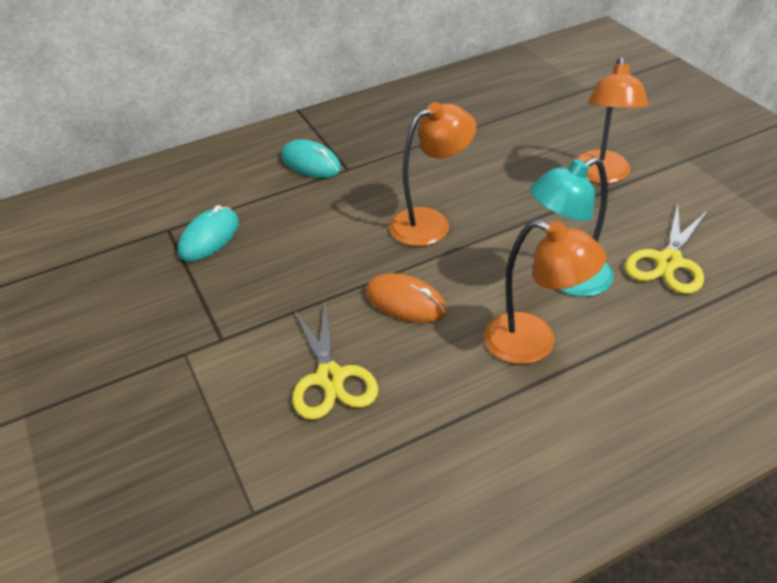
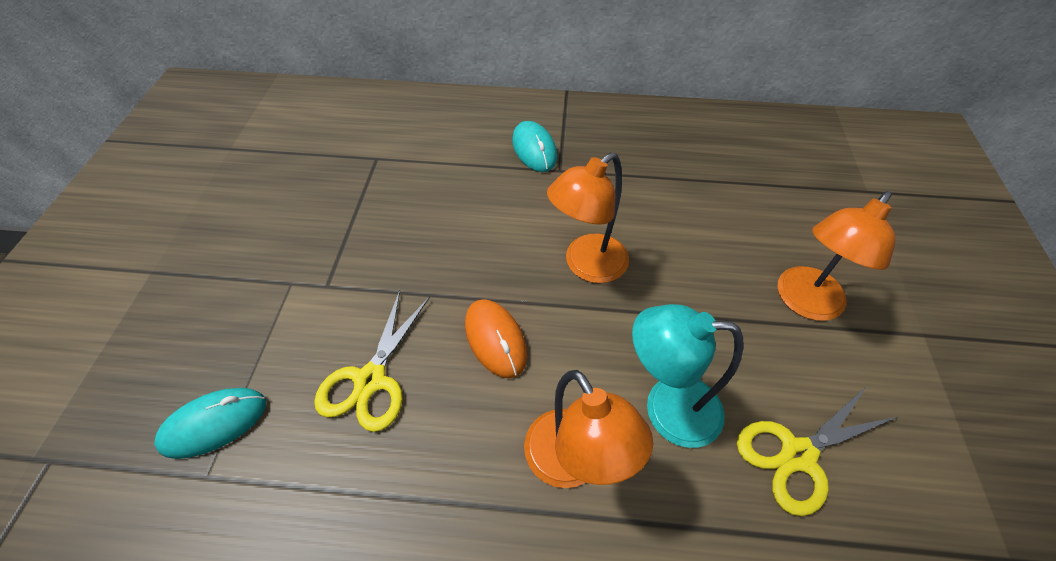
camera: 30 degrees right, 10 degrees up
turquoise mouse [177,205,239,262] -> turquoise mouse moved to [154,388,266,459]
orange lamp [389,102,477,247] -> orange lamp turned 135 degrees clockwise [547,152,629,283]

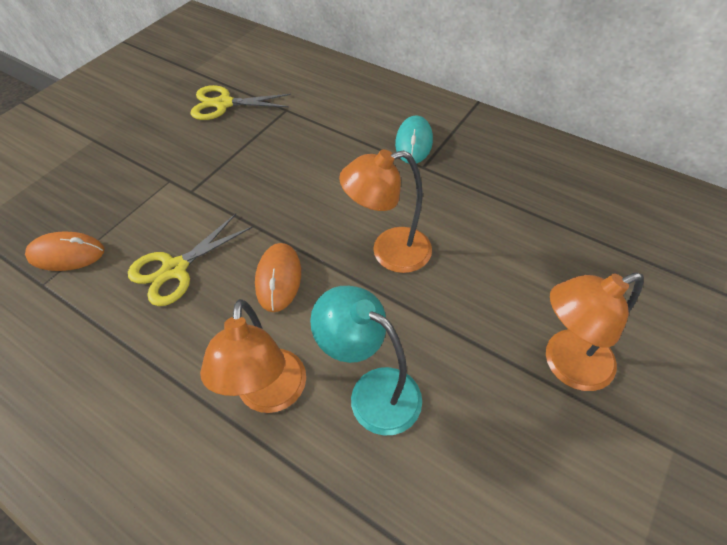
camera: 30 degrees right, 0 degrees up
turquoise mouse [154,388,266,459] -> orange mouse [25,231,104,271]
yellow scissors [737,386,899,516] -> yellow scissors moved to [190,85,291,120]

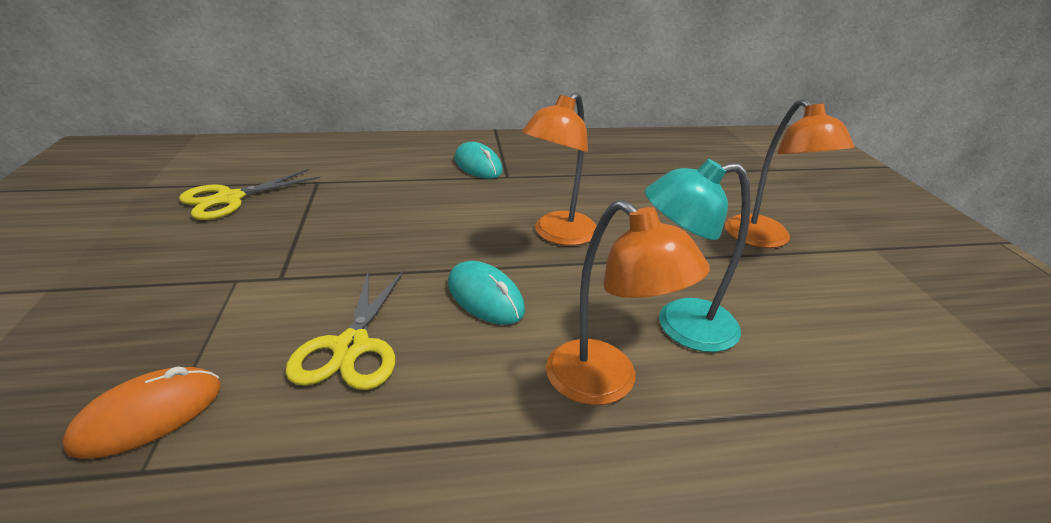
camera: 45 degrees left, 20 degrees down
orange mouse [255,243,301,312] -> turquoise mouse [448,261,525,325]
orange lamp [546,273,644,391] -> orange lamp turned 45 degrees counterclockwise [725,99,855,248]

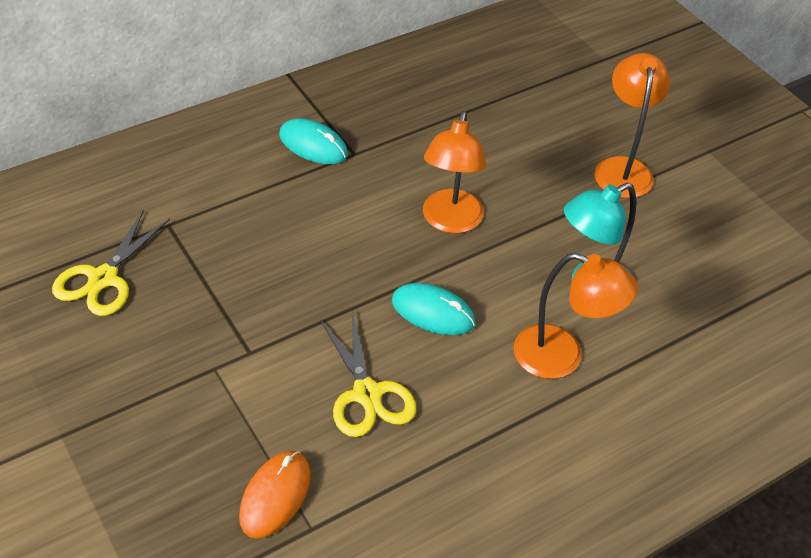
camera: 25 degrees left, 15 degrees up
orange lamp [725,99,855,248] -> orange lamp turned 135 degrees counterclockwise [594,53,670,198]

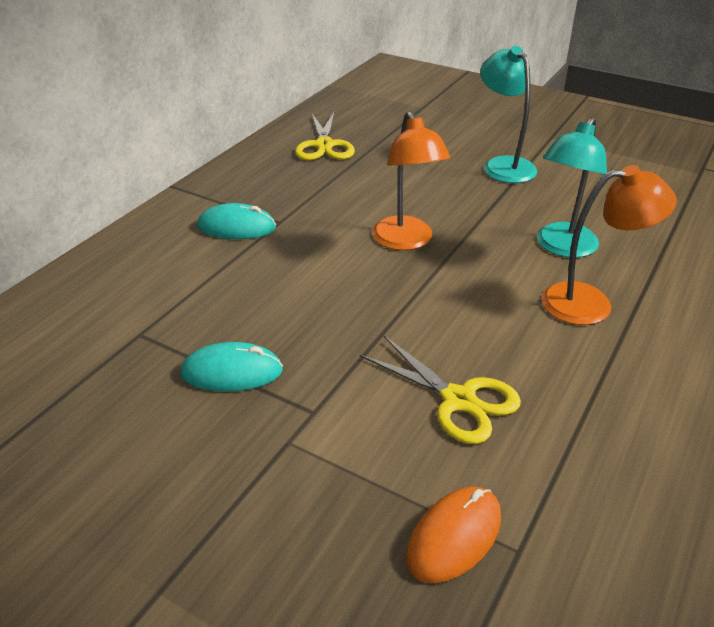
camera: 25 degrees left, 10 degrees down
yellow scissors [52,210,170,316] -> yellow scissors moved to [295,111,355,160]
orange mouse [239,451,311,538] -> orange mouse turned 45 degrees clockwise [406,487,501,583]
turquoise mouse [392,283,475,335] -> turquoise mouse moved to [180,342,283,392]
orange lamp [594,53,670,198] -> turquoise lamp [480,46,537,183]

